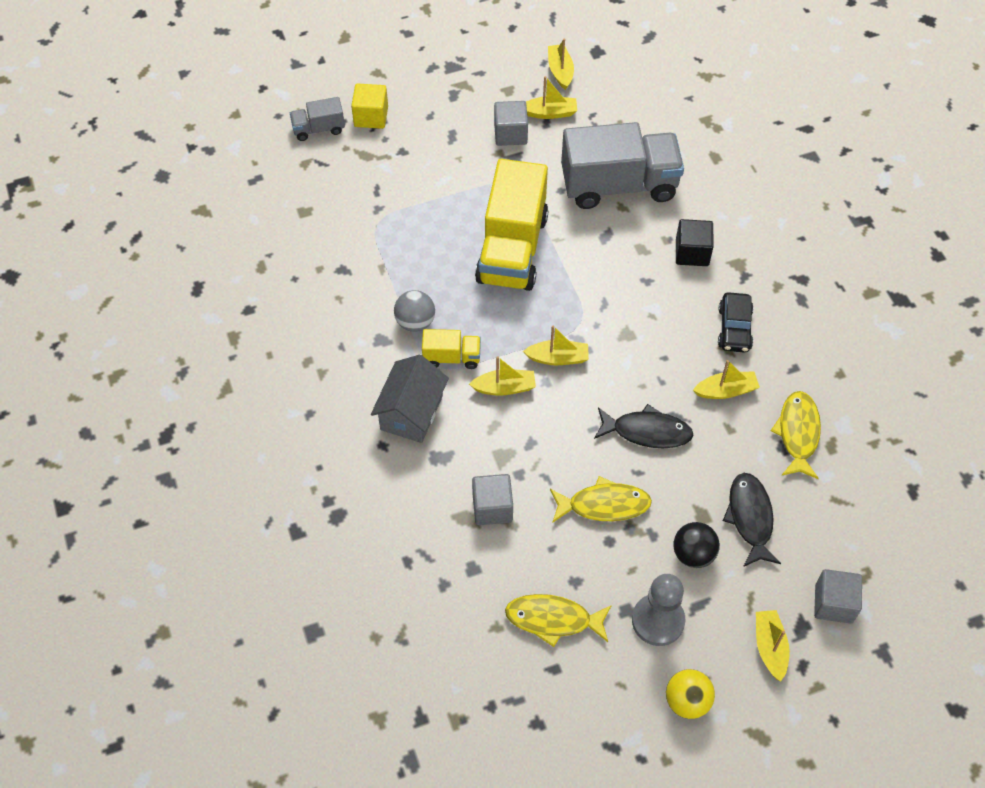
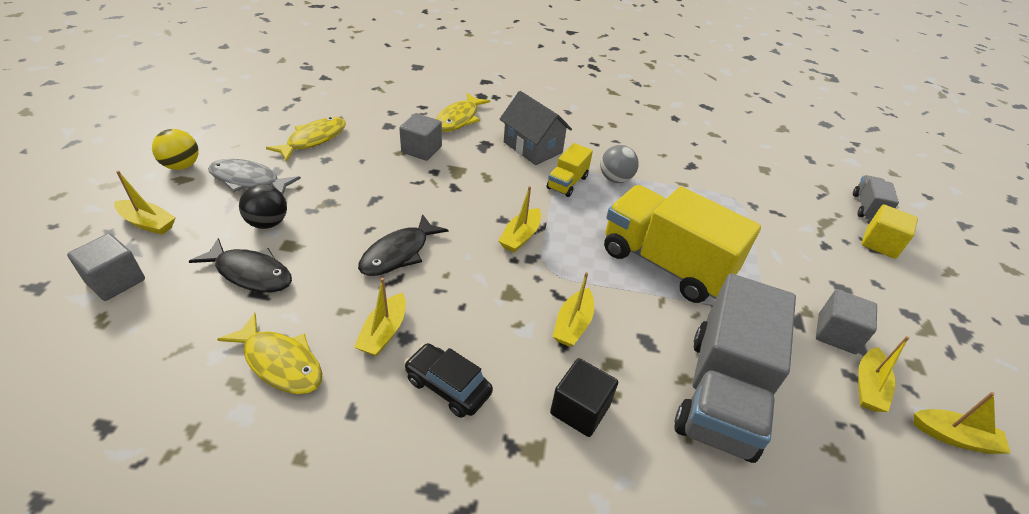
camera: 115 degrees right, 15 degrees down
yellow boat [469,356,536,396] -> yellow boat moved to [552,272,594,347]
yellow fish [550,476,652,522] -> yellow fish moved to [436,93,490,132]
grey pawn [632,574,685,646] -> grey fish [208,159,301,194]

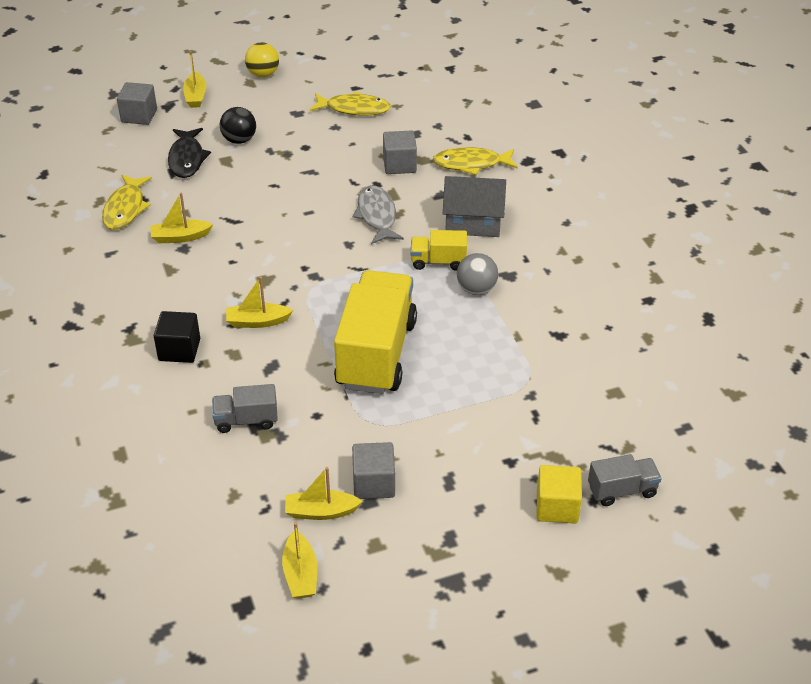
camera: 65 degrees right, 0 degrees up
grey fish [208,159,301,194] -> grey fish moved to [352,185,404,244]
black fish [358,214,448,276] -> none
black car [404,343,493,418] -> none
yellow boat [498,186,541,252] -> none
grey house [500,91,572,165] -> grey house turned 75 degrees clockwise [443,176,506,237]
grey truck [674,273,796,463] -> grey truck [212,384,278,433], size x0.46

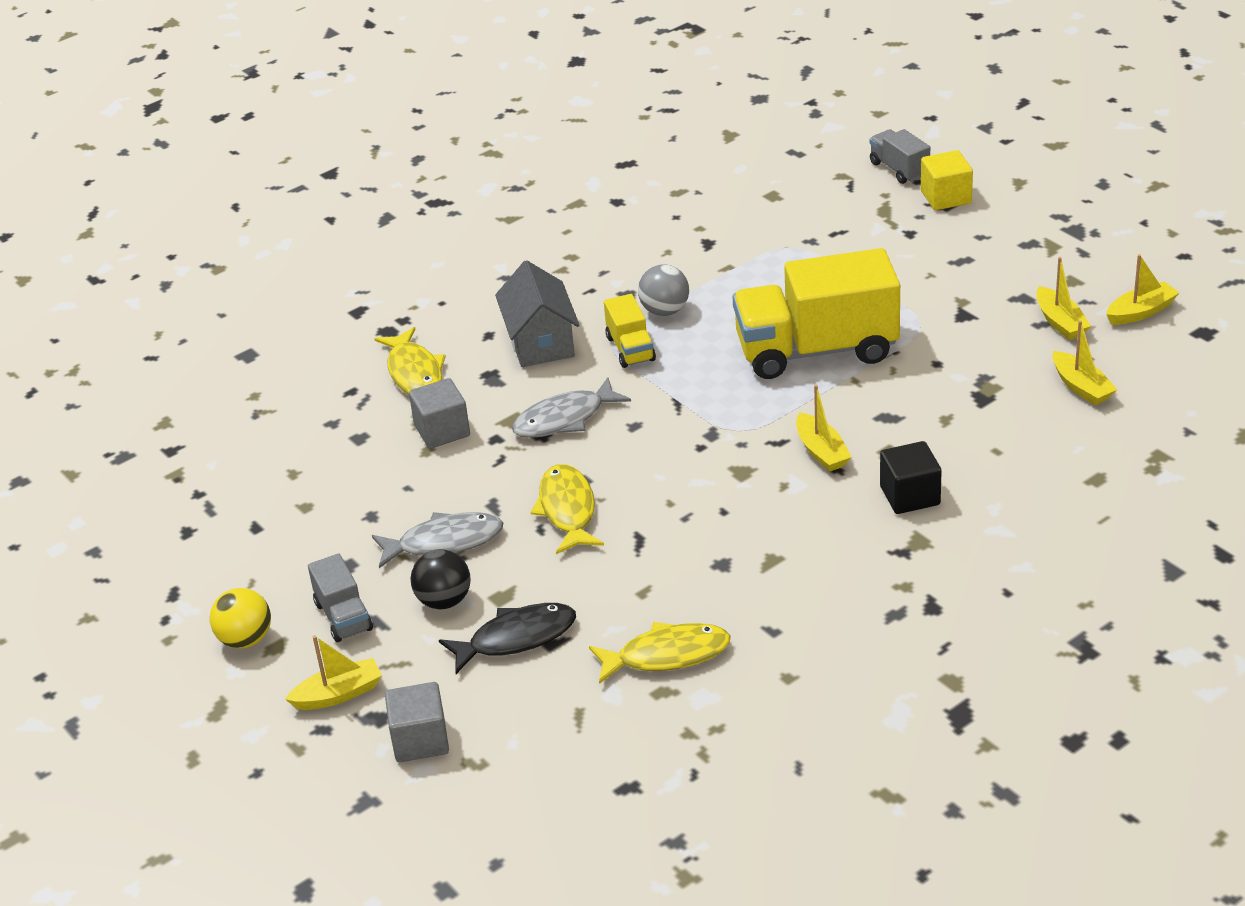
camera: 105 degrees left, 5 degrees down
yellow boat [150,192,213,243] -> yellow boat moved to [1052,321,1117,405]
grey truck [212,384,278,433] -> grey truck moved to [308,554,373,642]
yellow fish [310,91,391,116] -> yellow fish moved to [531,464,604,554]
grey cube [352,442,395,499] -> none
none -> grey fish [372,512,503,568]

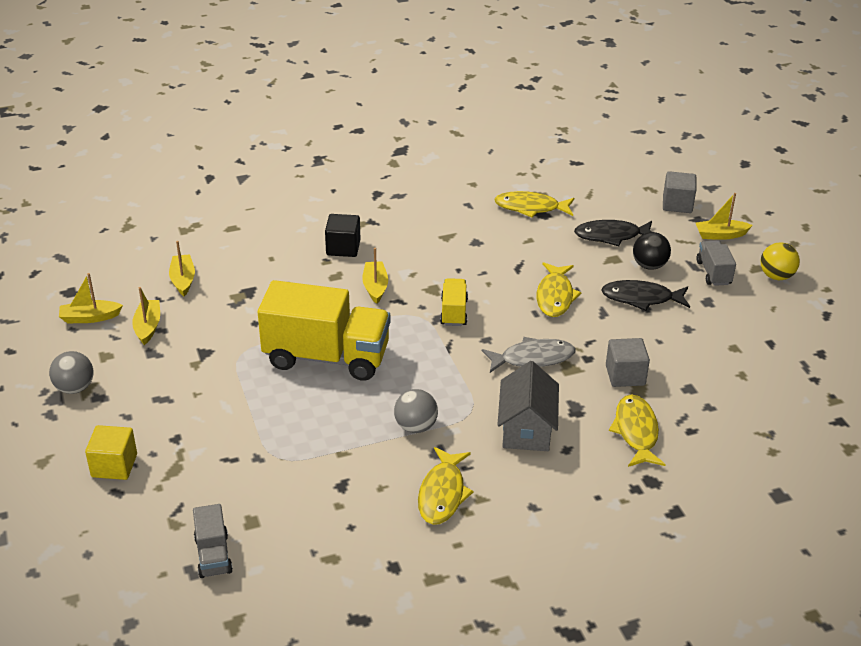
camera: 165 degrees left, 0 degrees up
grey fish [372,512,503,568] -> black fish [602,280,690,311]
yellow truck [604,294,656,368] -> yellow truck moved to [440,278,468,326]
grey truck [870,129,930,184] -> grey truck moved to [193,504,233,578]
none -> grey ball [49,351,93,394]
none -> yellow fish [418,447,474,525]

